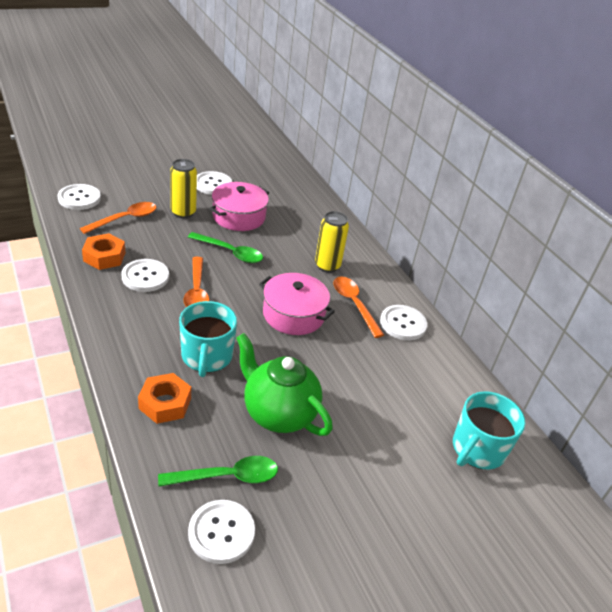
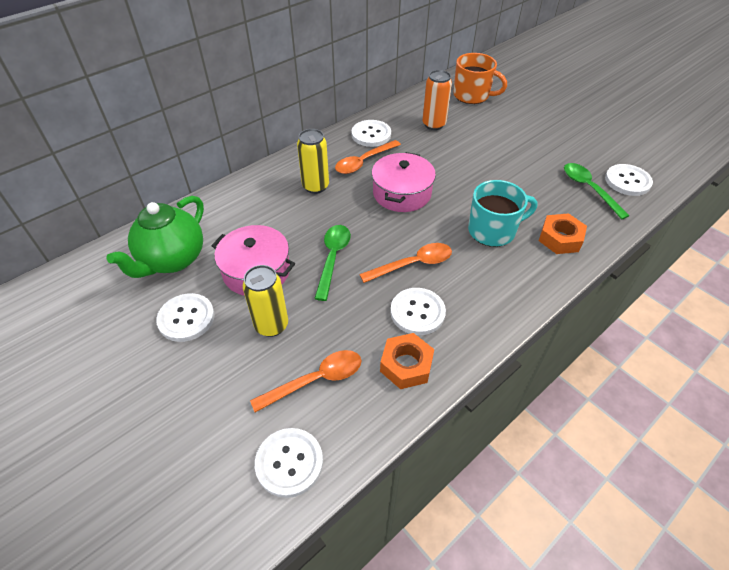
camera: 100 degrees left, 10 degrees up
orange spoon [80,202,157,234] -> orange spoon turned 120 degrees clockwise [250,350,361,412]
green teapot [236,333,333,436] -> green teapot moved to [107,196,204,278]
turquoise mug [453,391,526,470] -> orange mug [453,53,507,104]
none -> orange can [423,70,452,130]

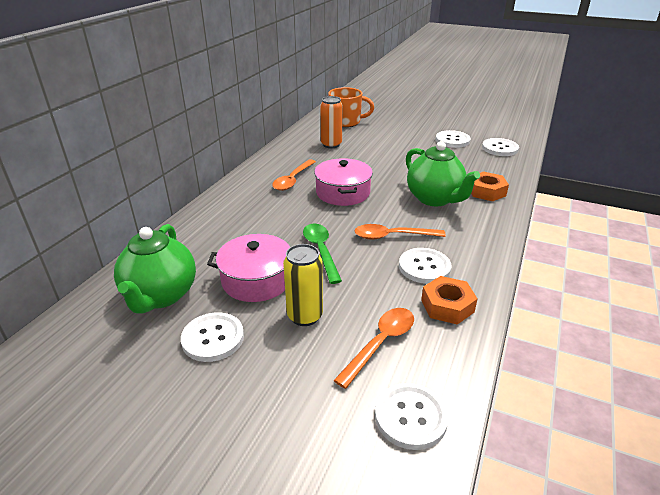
camera: 25 degrees left, 15 degrees down
yellow can [297,129,329,194] -> none
white button [351,120,391,147] -> white button moved to [436,130,471,148]
orange spoon [359,243,452,283] -> orange spoon turned 135 degrees counterclockwise [354,224,446,240]
turquoise mug [468,180,537,247] -> green teapot [406,141,480,206]
green spoon [564,163,630,219] -> none

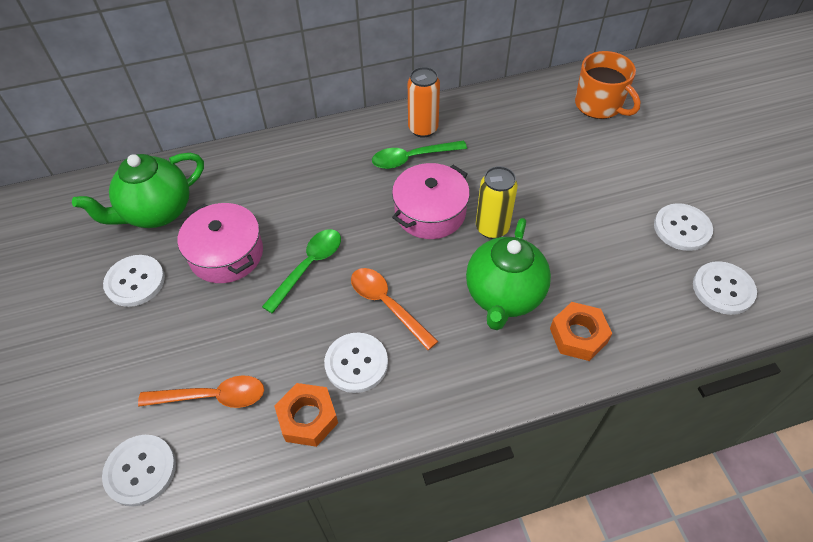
camera: 50 degrees right, 20 degrees up
orange spoon [272,159,316,191] -> green spoon [372,140,467,169]
yellow can [283,244,323,326] -> yellow can moved to [476,166,518,239]
orange can [320,96,343,148] -> orange can moved to [408,67,440,138]

